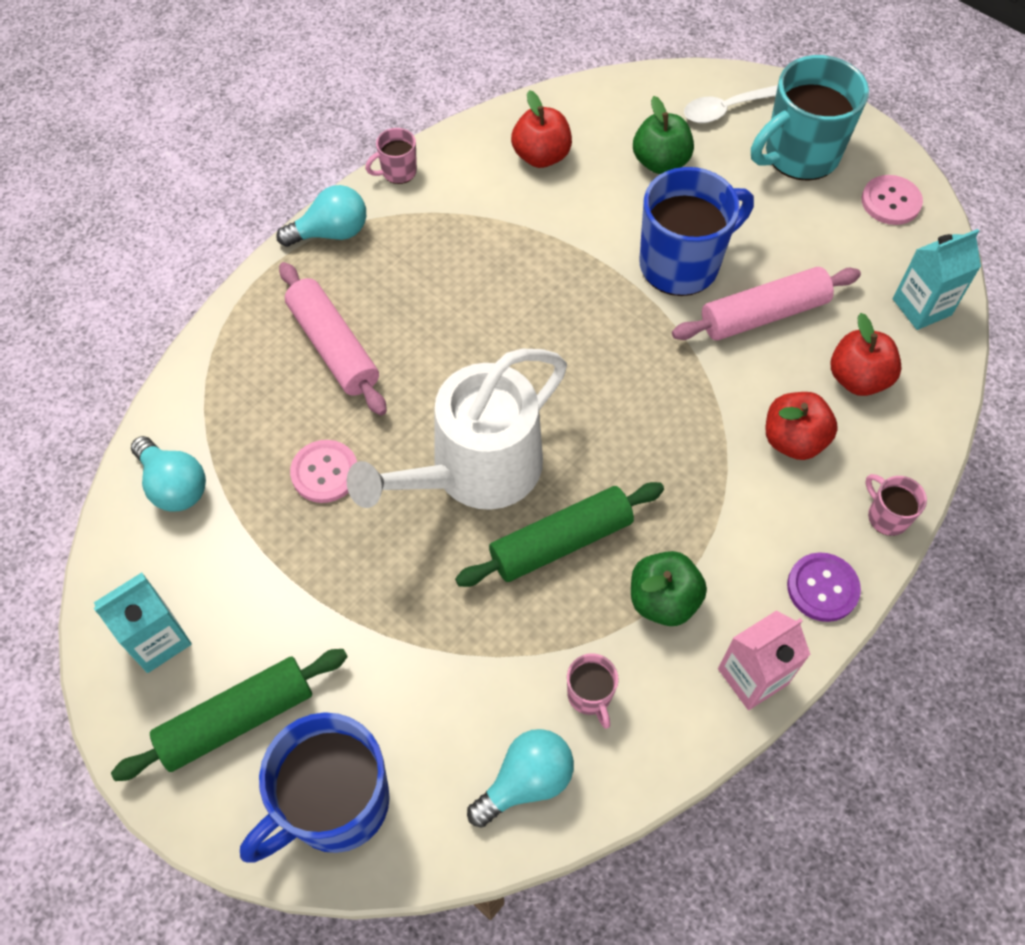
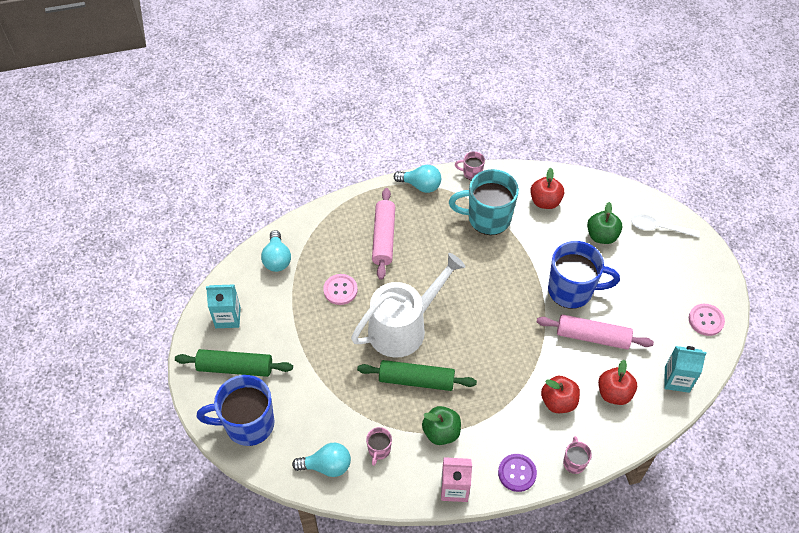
camera: 35 degrees right, 5 degrees down
white watering can [347,349,567,510] -> white watering can turned 150 degrees clockwise [351,253,465,358]
turquoise mug [751,55,869,181] -> turquoise mug moved to [449,169,519,235]

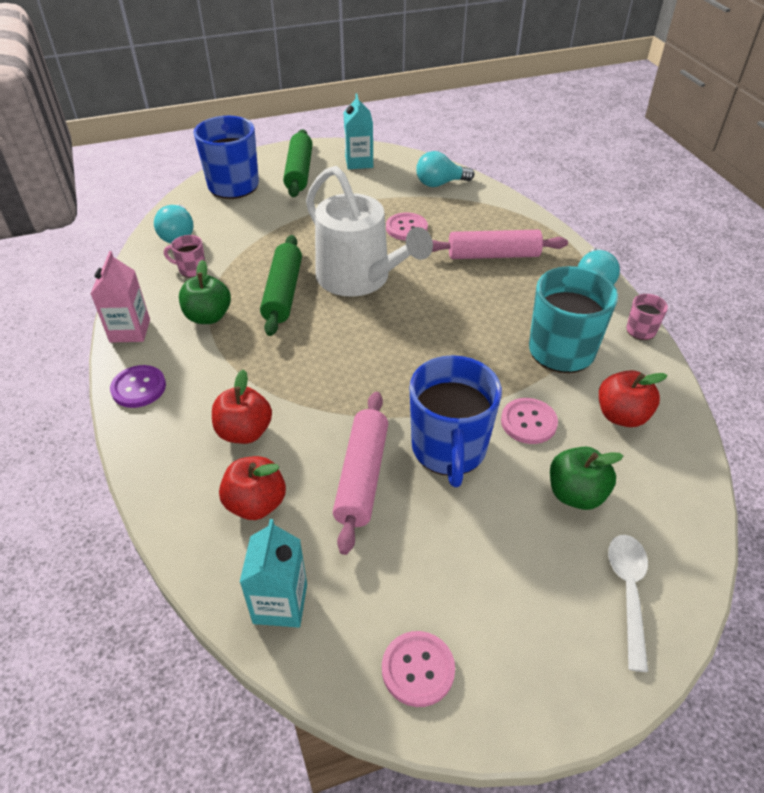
camera: 85 degrees right, 10 degrees down
pink mug [563,436,592,474] -> none
none -> pink button [501,398,558,444]

